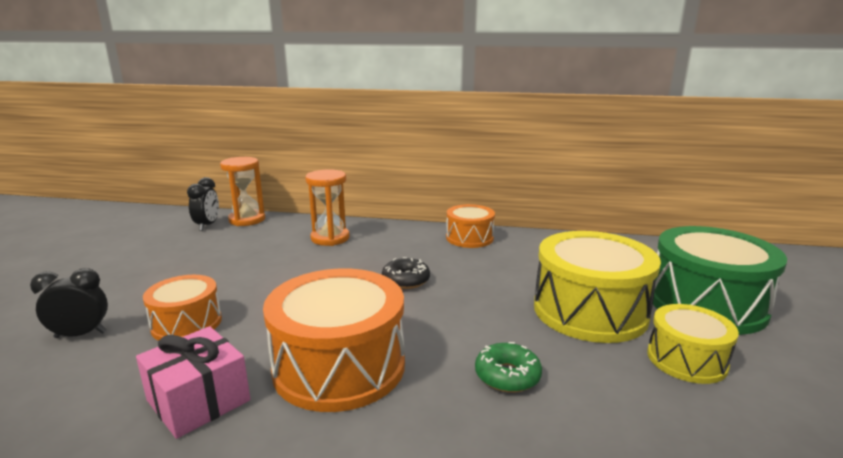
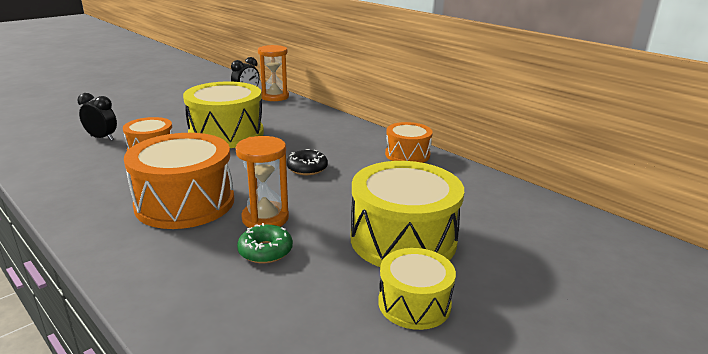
camera: 35 degrees right, 5 degrees up
pink gift [136,326,250,439] -> none
orange hourglass [305,169,349,246] -> orange hourglass moved to [235,136,289,228]
green drum [650,226,787,335] -> none
none -> yellow drum [183,82,264,148]

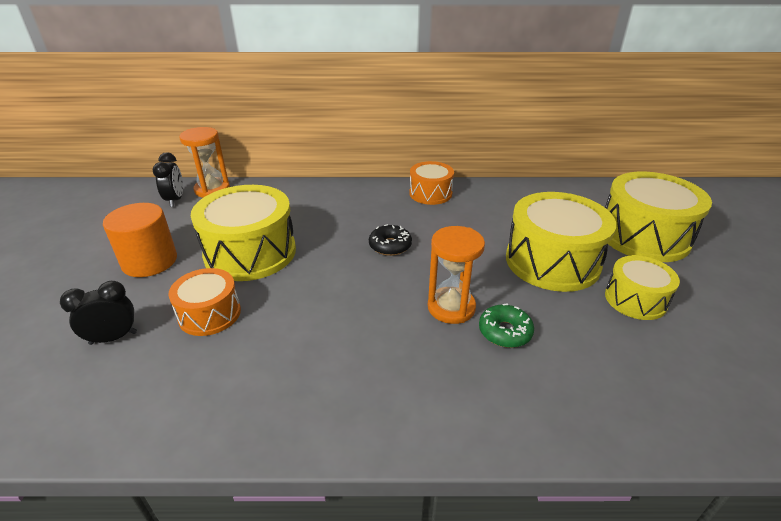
camera: 45 degrees left, 10 degrees up
orange drum [124,133,234,229] -> none
none -> orange cylinder [103,203,177,277]
none -> yellow drum [605,172,712,262]

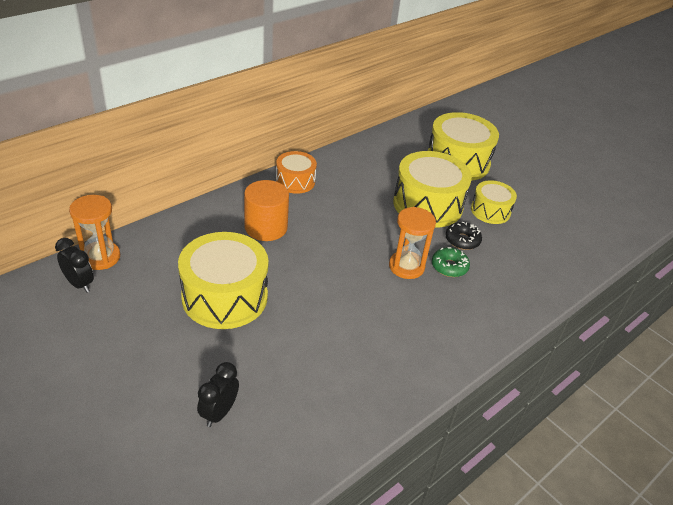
camera: 45 degrees left, 5 degrees up
orange cylinder [103,203,177,277] -> orange cylinder moved to [244,180,289,241]
orange drum [168,268,241,336] -> none
black donut [369,224,412,256] -> black donut moved to [445,221,482,250]

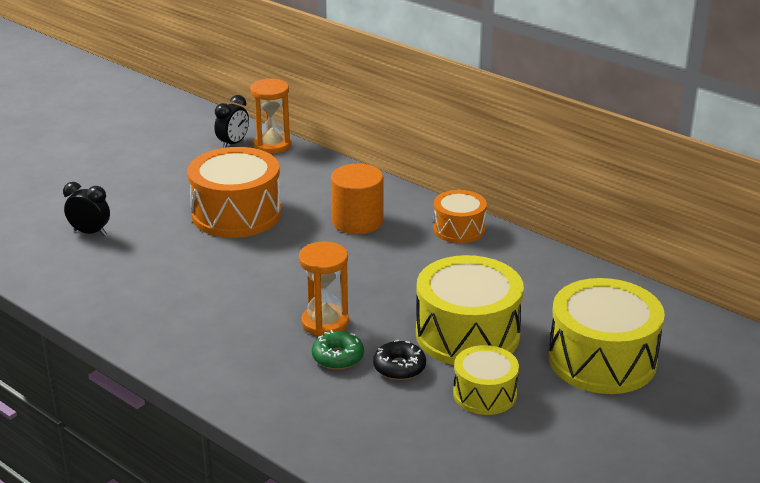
camera: 85 degrees right, 10 degrees down
yellow drum [178,232,268,329] -> orange drum [187,147,282,238]

